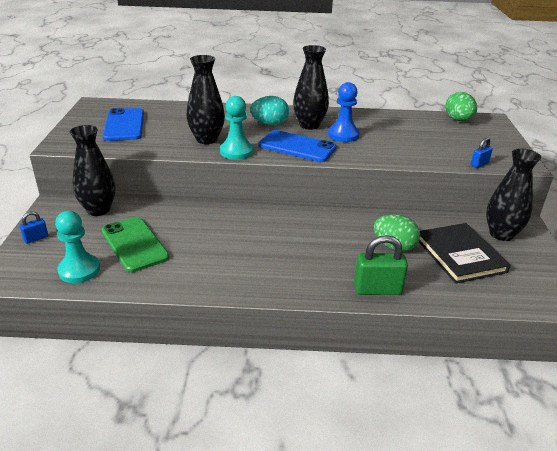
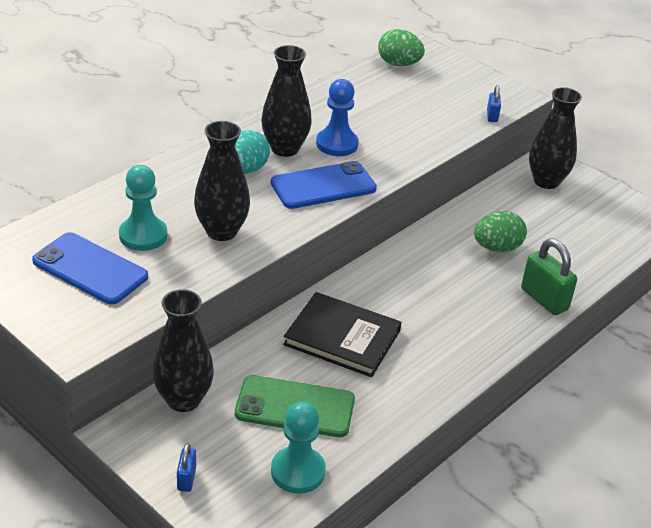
camera: 50 degrees left, 5 degrees up
turquoise pawn [220,96,253,160] -> turquoise pawn moved to [119,165,167,251]
green padlock [354,235,408,295] -> green padlock turned 75 degrees counterclockwise [521,239,577,315]
black book [419,223,510,284] -> black book moved to [283,292,402,377]

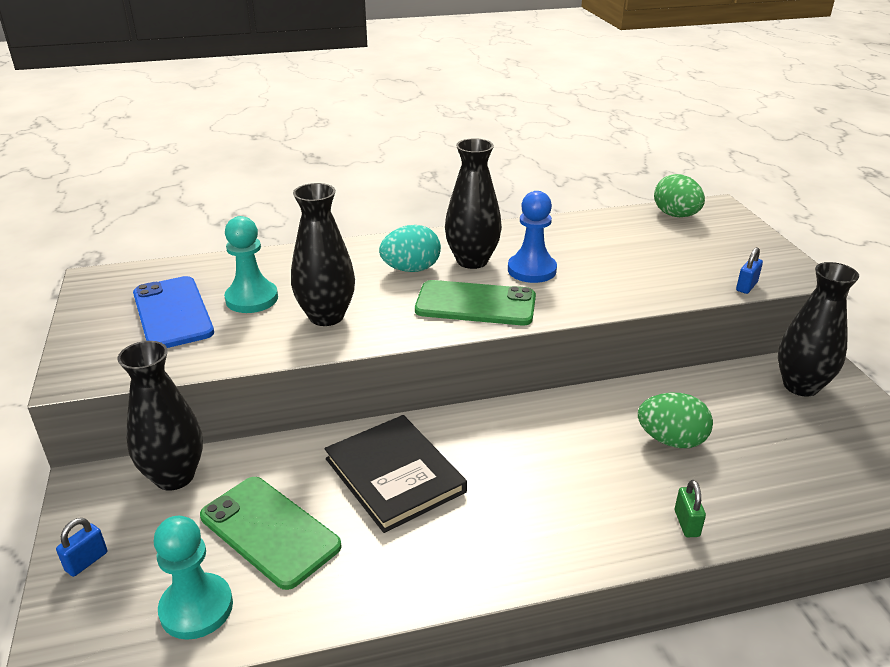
camera: 35 degrees right, 5 degrees down
blue phone [271,161,377,209] -> green phone [415,280,536,325]
green padlock [521,239,577,315] -> green padlock [675,480,706,537], size x0.53

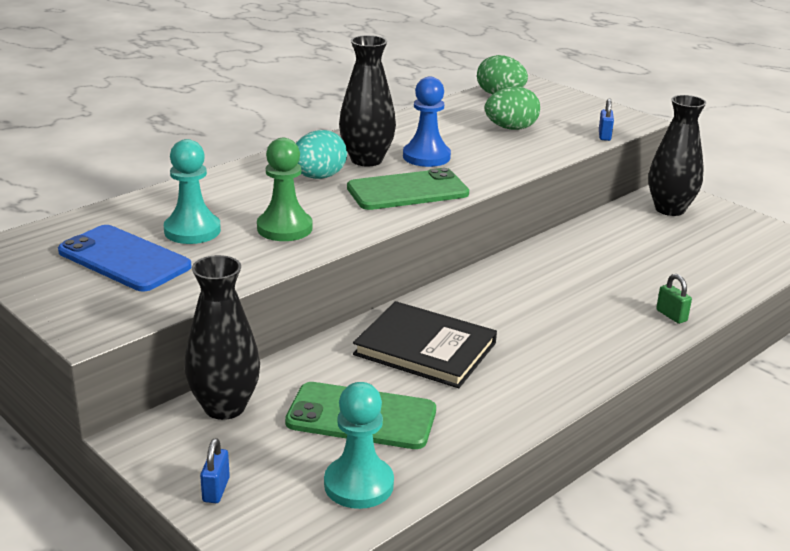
camera: 30 degrees left, 5 degrees down
black vase [291,183,355,326] -> green pawn [257,138,313,241]
green egg [638,393,713,448] -> green egg moved to [485,87,540,130]

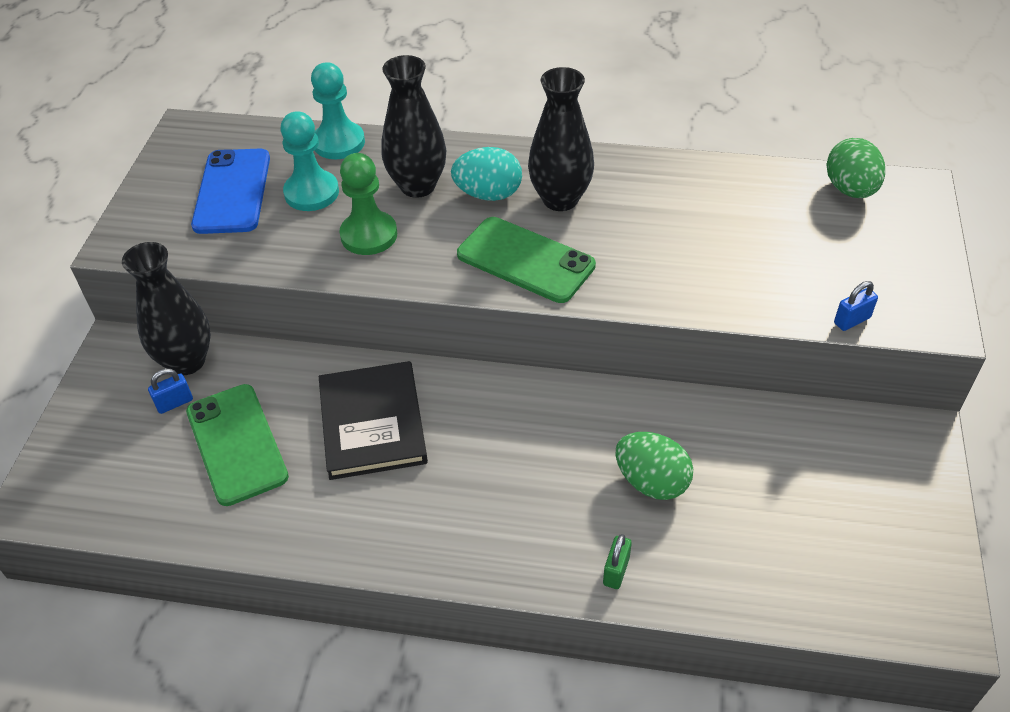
camera: 55 degrees right, 20 degrees up
blue padlock [200,438,230,503] -> blue padlock moved to [148,369,193,414]
turquoise pawn [324,382,394,509] -> turquoise pawn moved to [311,62,365,159]
blue pawn [403,77,451,167] -> none
green egg [485,87,540,130] -> green egg moved to [616,432,693,500]
black vase [648,95,706,216] -> black vase moved to [381,55,446,198]

